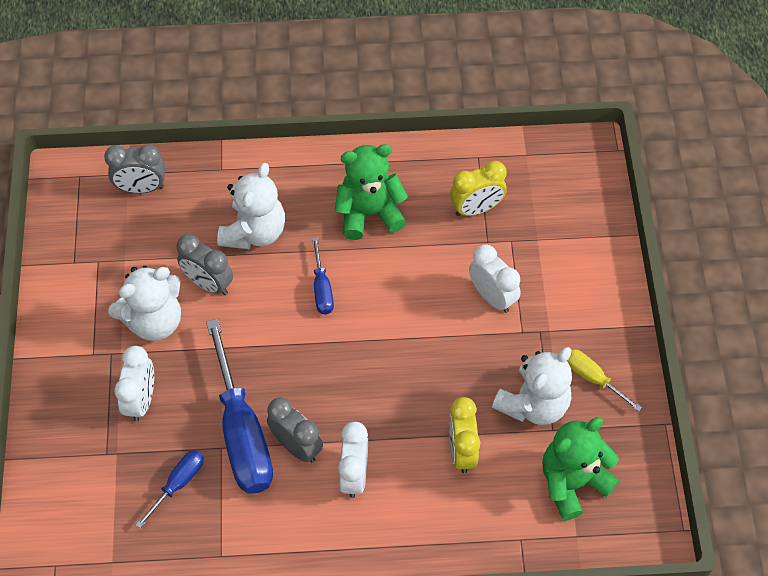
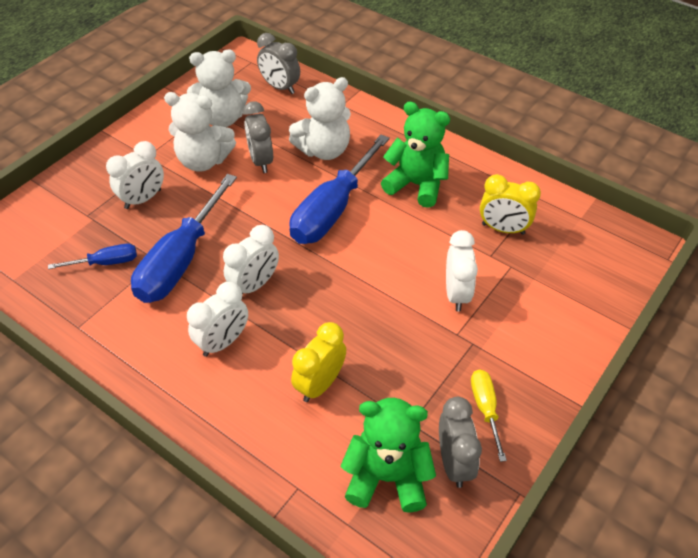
camera: 40 degrees right, 10 degrees down
grey clock [267,397,323,462] -> grey clock moved to [439,397,482,488]
blue screwdriver [312,237,334,315] -> blue screwdriver [289,134,390,244], size x2.08
white teddy bear [492,347,572,425] -> white teddy bear moved to [187,50,251,127]
none -> white clock [223,225,279,294]

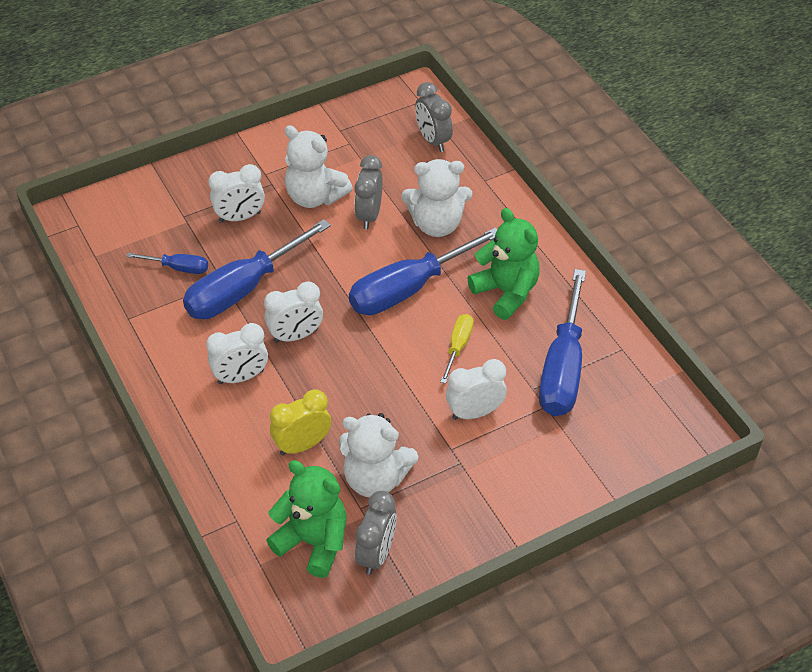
camera: 25 degrees right, 0 degrees up
white teddy bear [187,50,251,127] -> white teddy bear moved to [339,413,418,497]
white clock [446,230,478,312] -> white clock turned 135 degrees counterclockwise [446,359,507,420]
yellow screwdriver [471,369,507,462] -> yellow screwdriver moved to [440,314,474,384]
yellow clock [480,174,541,235] -> blue screwdriver [539,269,586,416]

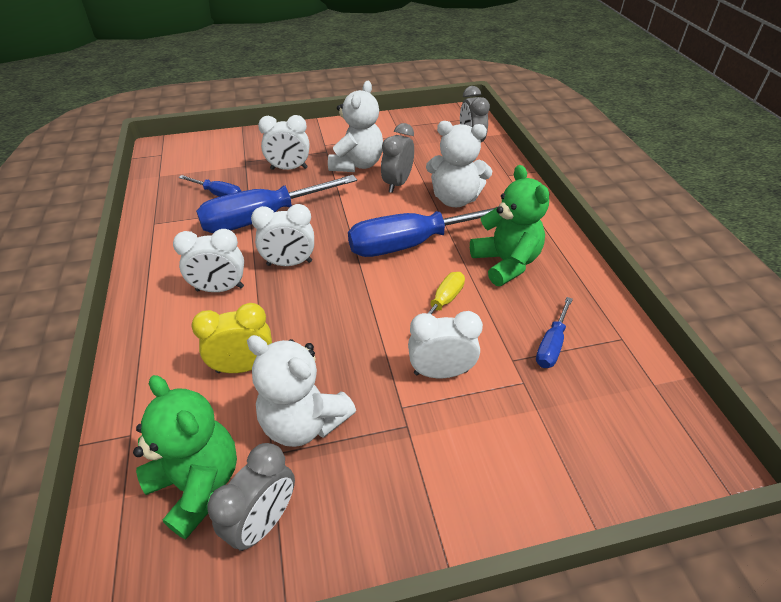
camera: 15 degrees right, 5 degrees down
white teddy bear [285,125,353,208] -> white teddy bear turned 120 degrees counterclockwise [328,81,383,172]
blue screwdriver [539,269,586,416] -> blue screwdriver [536,297,573,368], size x0.48

